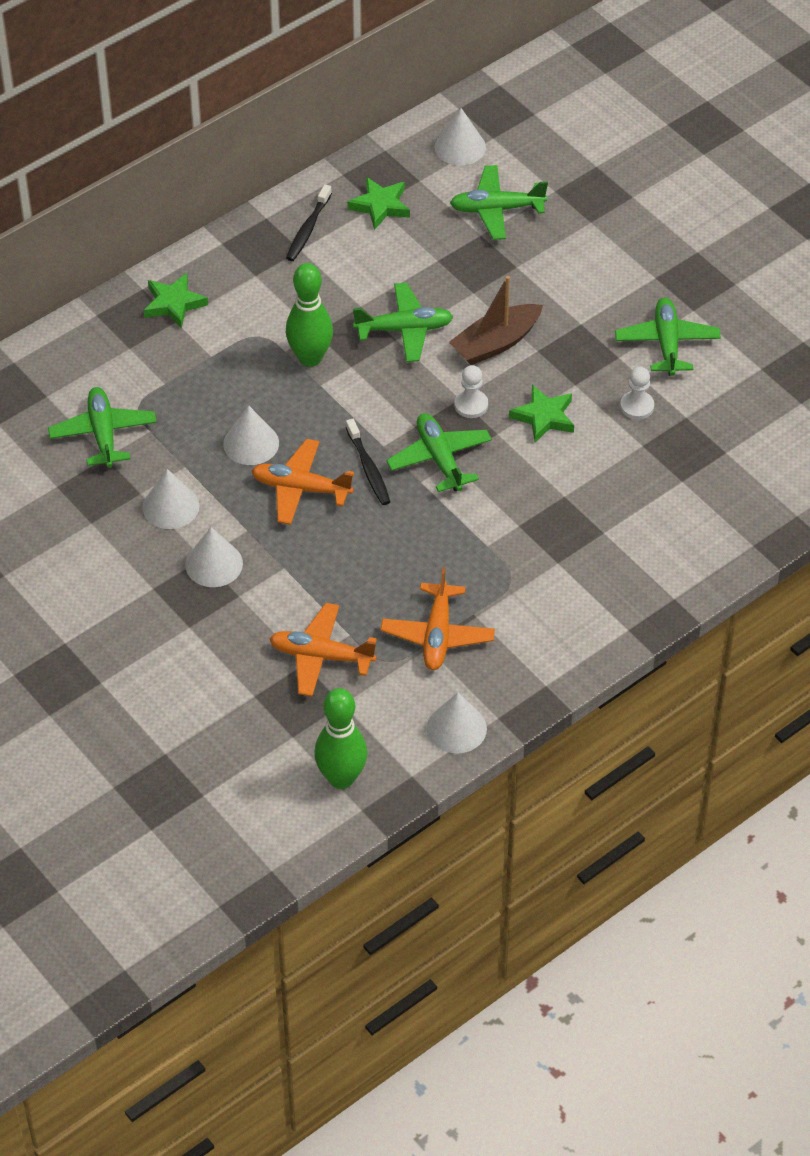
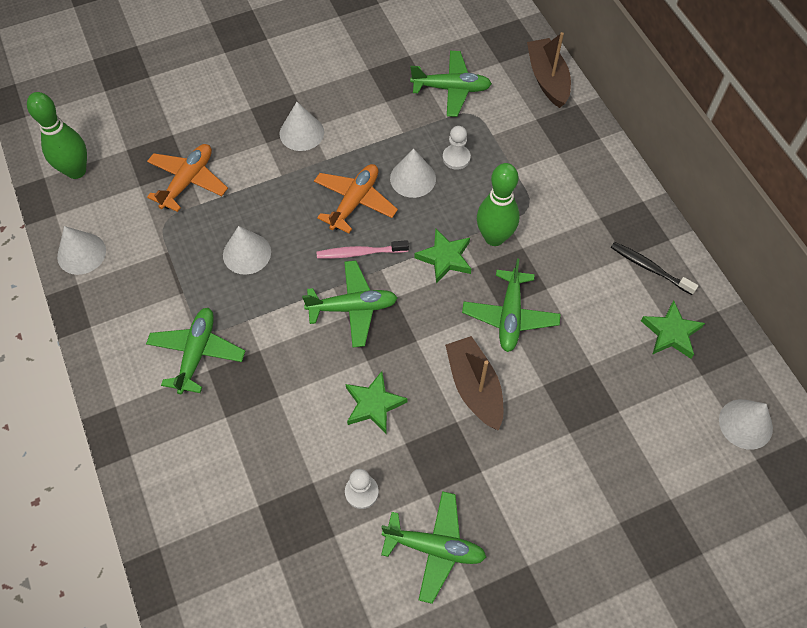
camera: 105 degrees right, 10 degrees up
white cone [143,469,199,529] -> white cone moved to [223,226,271,275]
green star [144,273,208,329] -> green star moved to [415,229,471,284]
black toothbrush [346,419,390,505] -> pink toothbrush [317,240,409,259]
orange plane [381,567,495,670] -> none
green plane [450,165,548,240] -> green plane moved to [146,308,245,394]
white pawn [454,365,488,418] -> white pawn moved to [443,126,471,170]
none -> brown boat [527,32,571,108]

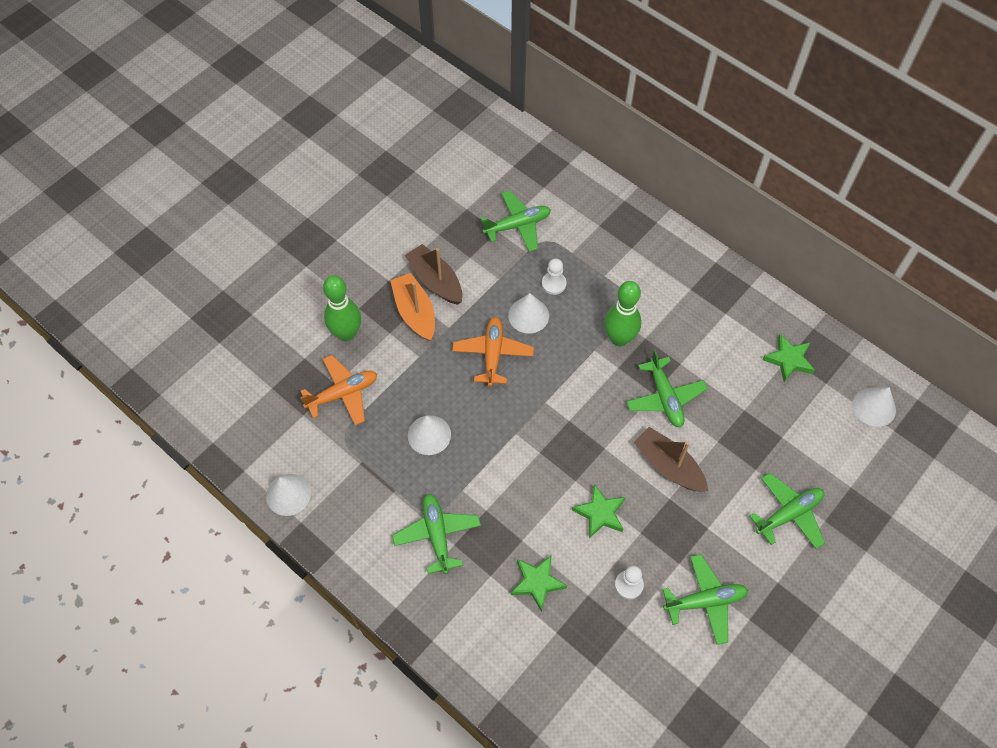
camera: 25 degrees left, 0 degrees up
green bowling pin [27,92,87,179] -> green bowling pin moved to [323,275,361,341]
orange plane [147,144,228,212] -> orange plane turned 60 degrees clockwise [300,355,377,425]
white cone [280,102,324,151] -> orange boat [390,273,435,341]
green plane [302,261,397,347] -> green plane moved to [749,473,825,549]
pink toothbrush [317,240,409,259] -> none
green star [415,229,471,284] -> green star moved to [511,555,567,612]
brown boat [527,32,571,108] -> brown boat moved to [405,244,462,305]
black toothbrush [611,242,698,295] -> none

